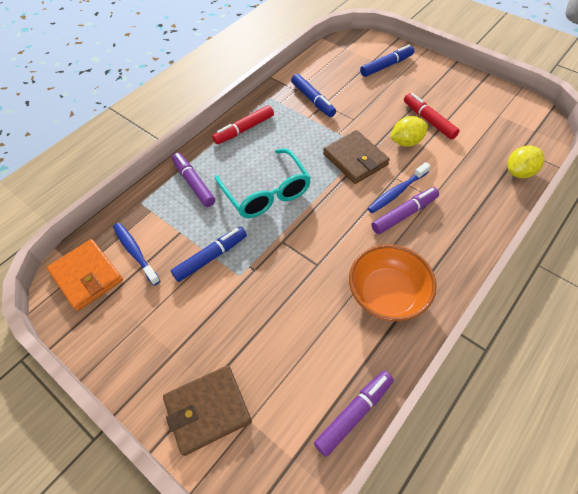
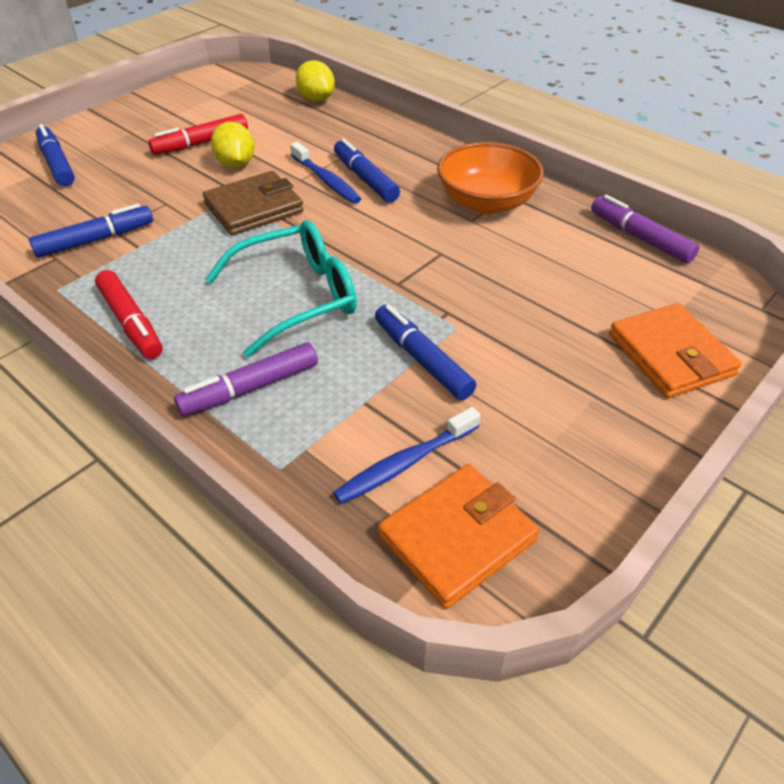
camera: 90 degrees left, 10 degrees down
brown wallet [163,365,252,456] -> orange wallet [609,303,742,398]
purple marker [371,187,439,234] -> blue marker [334,138,400,203]

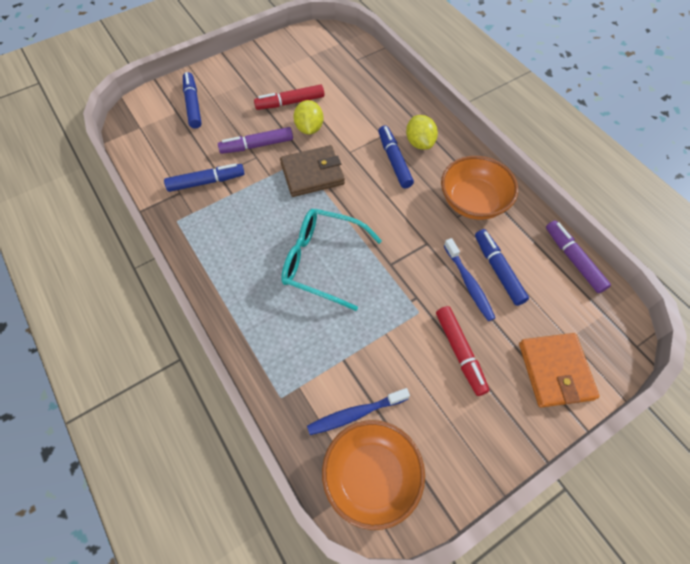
camera: 15 degrees right, 15 degrees up
red marker [95,270,163,359] -> red marker moved to [436,306,490,396]
purple marker [174,342,318,416] -> purple marker moved to [218,127,293,154]
turquoise glasses [205,220,357,358] -> turquoise glasses turned 150 degrees counterclockwise [281,209,382,311]
blue toothbrush [290,142,361,204] -> blue toothbrush moved to [444,238,495,321]
yellow lemon [296,60,335,102] -> yellow lemon moved to [406,115,438,150]
blue marker [375,305,476,400] -> blue marker moved to [475,229,529,306]
orange wallet [378,464,539,609] -> orange bowl [322,420,425,530]

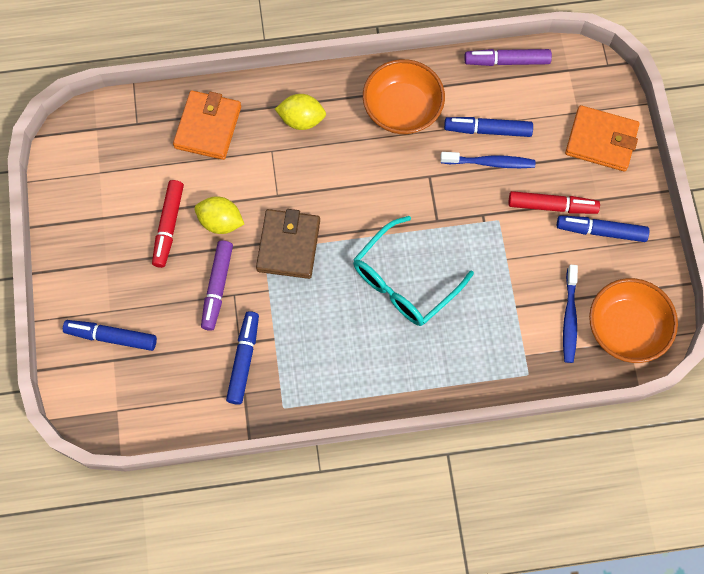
camera: 65 degrees left, 10 degrees up
blue marker [378,125,414,188] -> blue marker moved to [557,215,649,242]
none -> orange wallet [173,90,241,160]

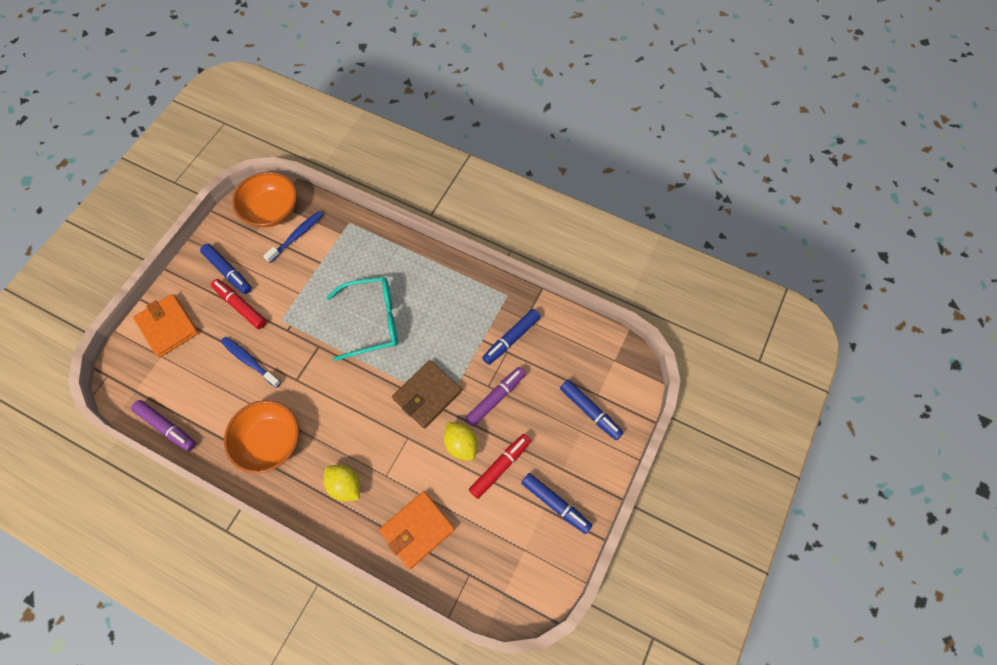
camera: 145 degrees left, 5 degrees down
blue marker [444,117,533,137] -> blue marker moved to [521,473,592,534]

